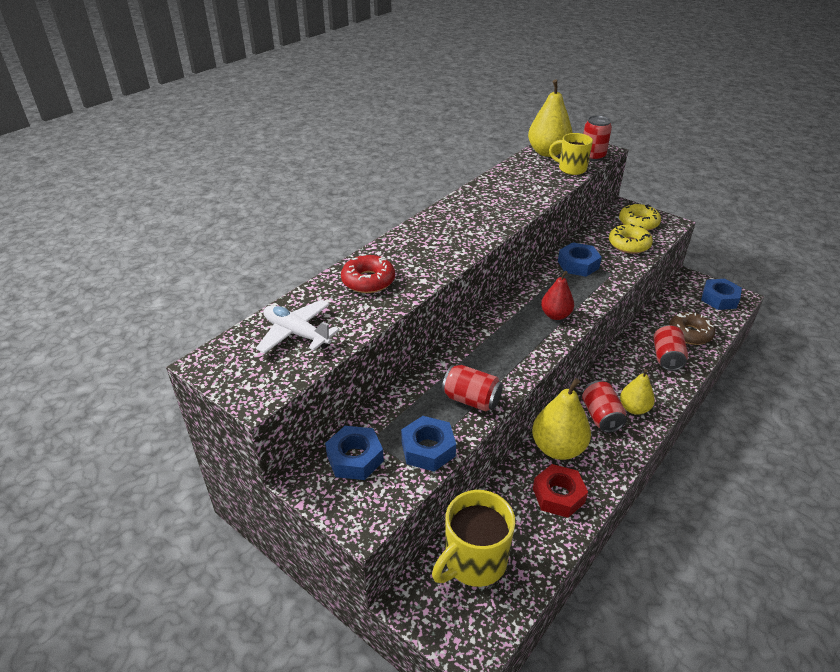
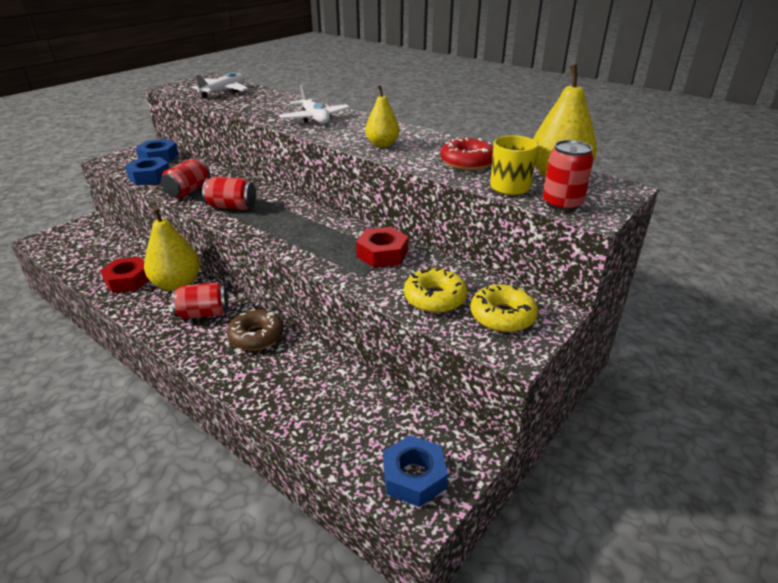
camera: 90 degrees right, 5 degrees down
red donut [341,254,395,293] -> red donut moved to [440,137,493,171]
yellow mug [432,490,515,587] -> none
red pear [541,271,574,320] -> none
blue nut [558,242,602,277] -> red nut [356,227,408,268]
yellow pear [620,369,655,415] -> yellow pear moved to [365,85,400,147]
red can [653,325,688,371] -> red can moved to [202,177,256,210]
brown donut [669,312,715,345] -> brown donut moved to [227,309,284,351]
none -> white plane [279,85,350,123]

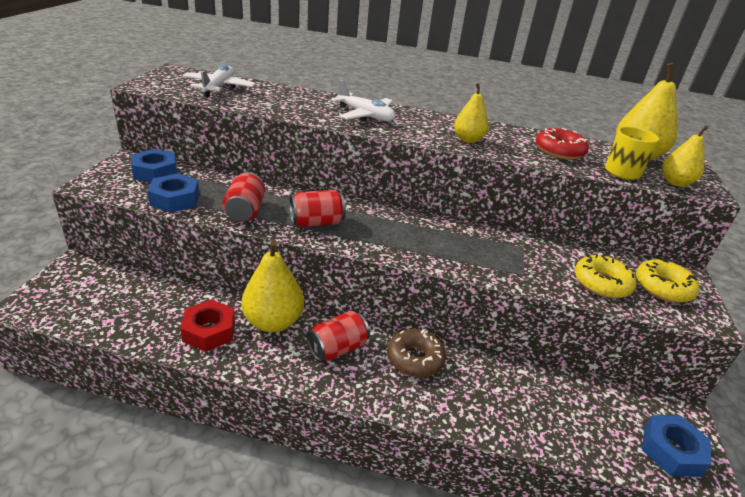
camera: 30 degrees left, 0 degrees up
red nut [356,227,408,268] -> none
red can [543,140,594,211] -> yellow pear [662,125,709,187]

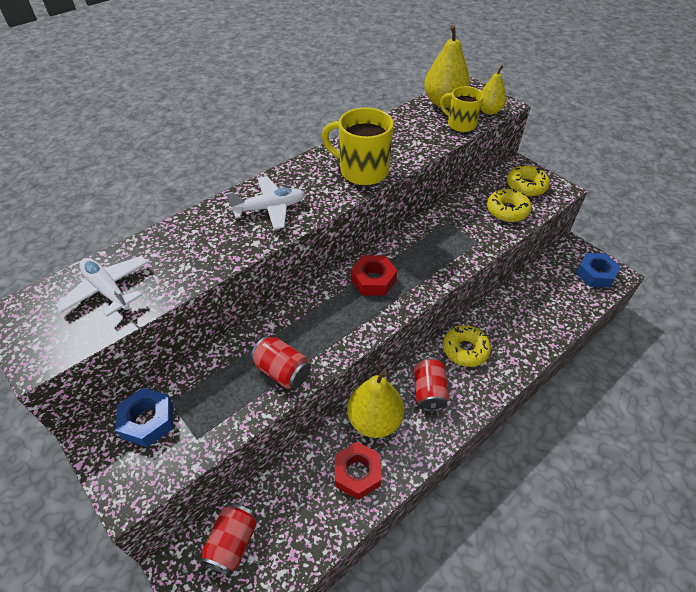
camera: 50 degrees left, 15 degrees up
blue nut [147,173,200,213] -> none
red can [289,190,346,227] -> red can moved to [200,503,257,575]
brown donut [387,329,446,377] -> yellow donut [443,325,491,367]
yellow pear [454,83,489,143] -> yellow mug [322,108,394,185]
red donut [535,128,589,160] -> none
none -> red nut [351,255,397,296]

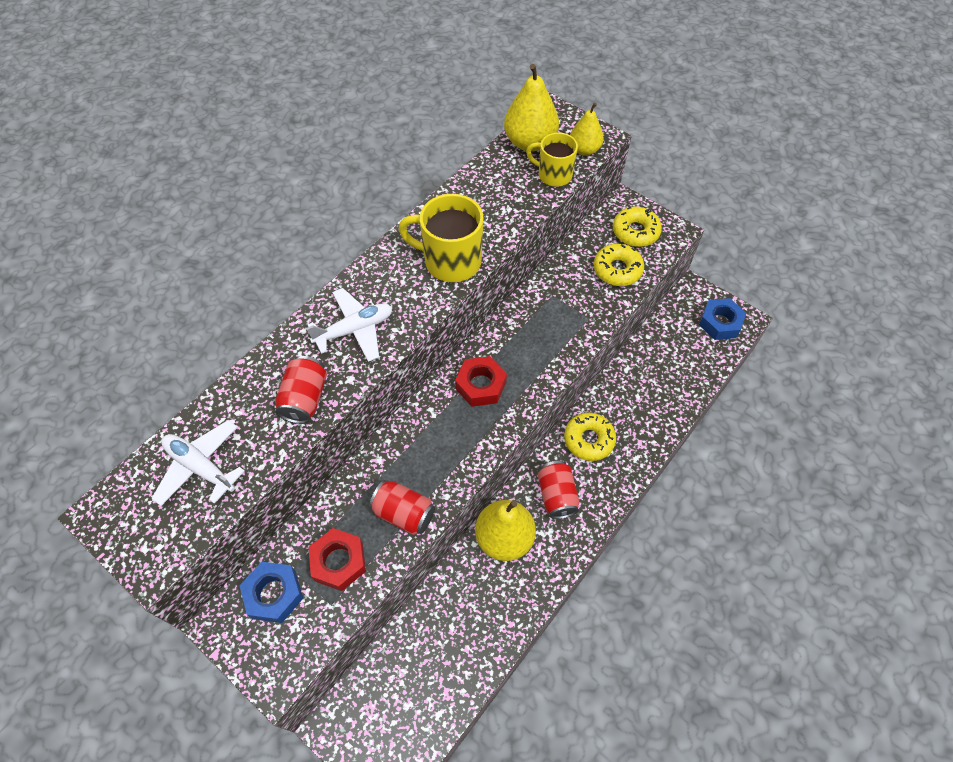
camera: 10 degrees left, 10 degrees up
red can [200,503,257,575] -> red can moved to [275,356,327,424]
red nut [335,442,382,500] -> red nut moved to [309,528,366,591]

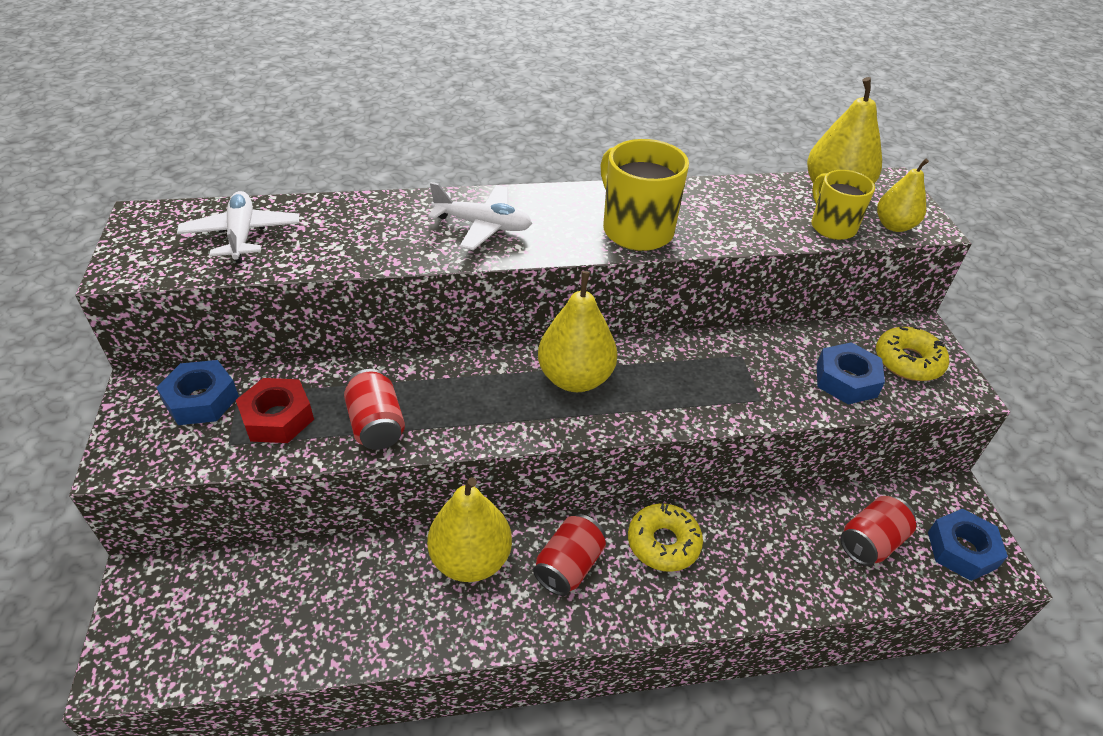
camera: 40 degrees right, 15 degrees down
red can [275,356,327,424] -> red can moved to [840,496,916,566]
red nut [455,356,507,407] -> yellow pear [538,271,617,392]
yellow donut [594,244,644,286] -> blue nut [817,342,885,404]

